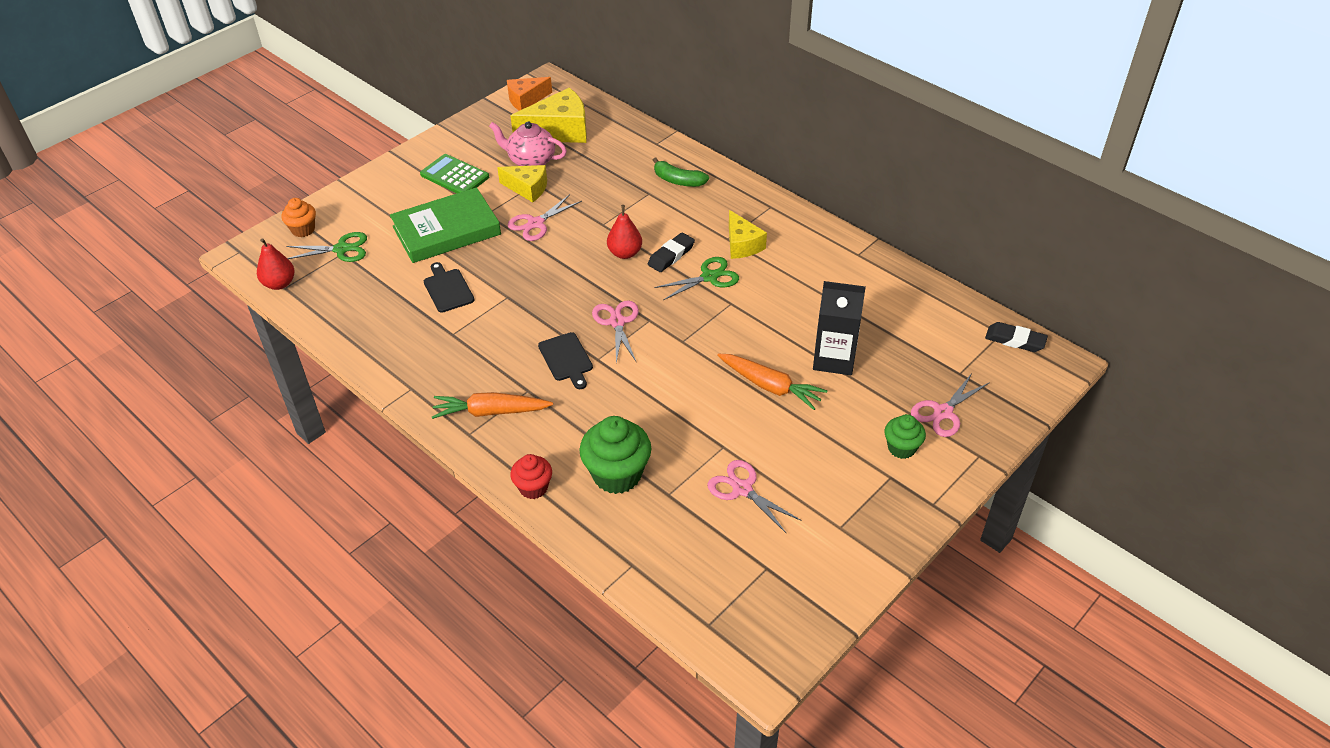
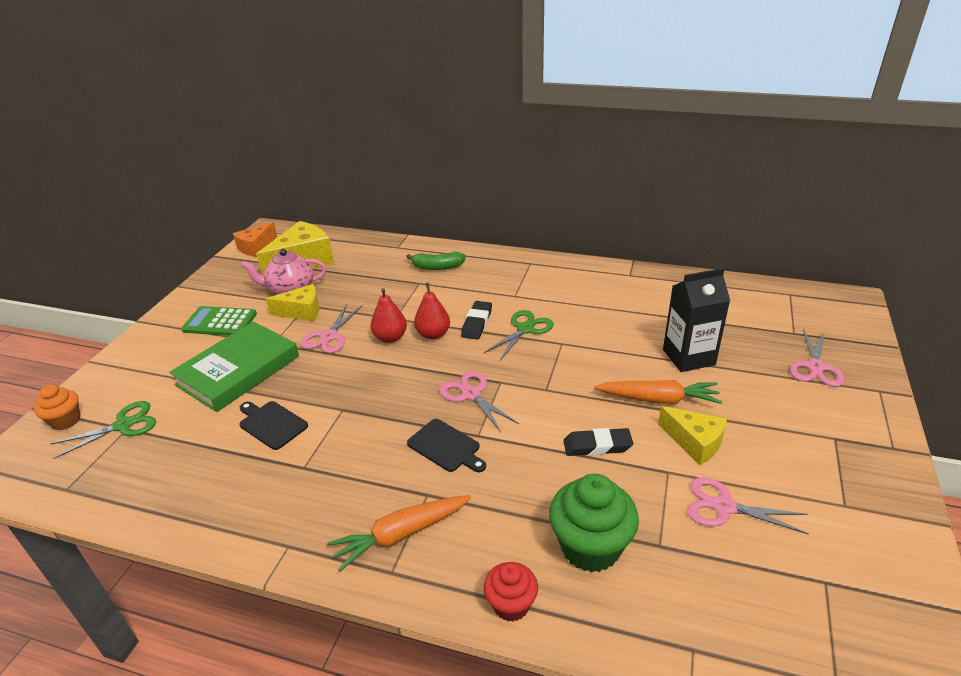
camera: 25 degrees left, 10 degrees down
red pear [257,238,295,290] -> red pear moved to [370,288,407,343]
yellow cheese [729,210,767,259] -> yellow cheese moved to [658,406,727,465]
green cupcake [885,414,926,459] -> none
black eraser [985,322,1048,352] -> black eraser moved to [564,428,633,456]

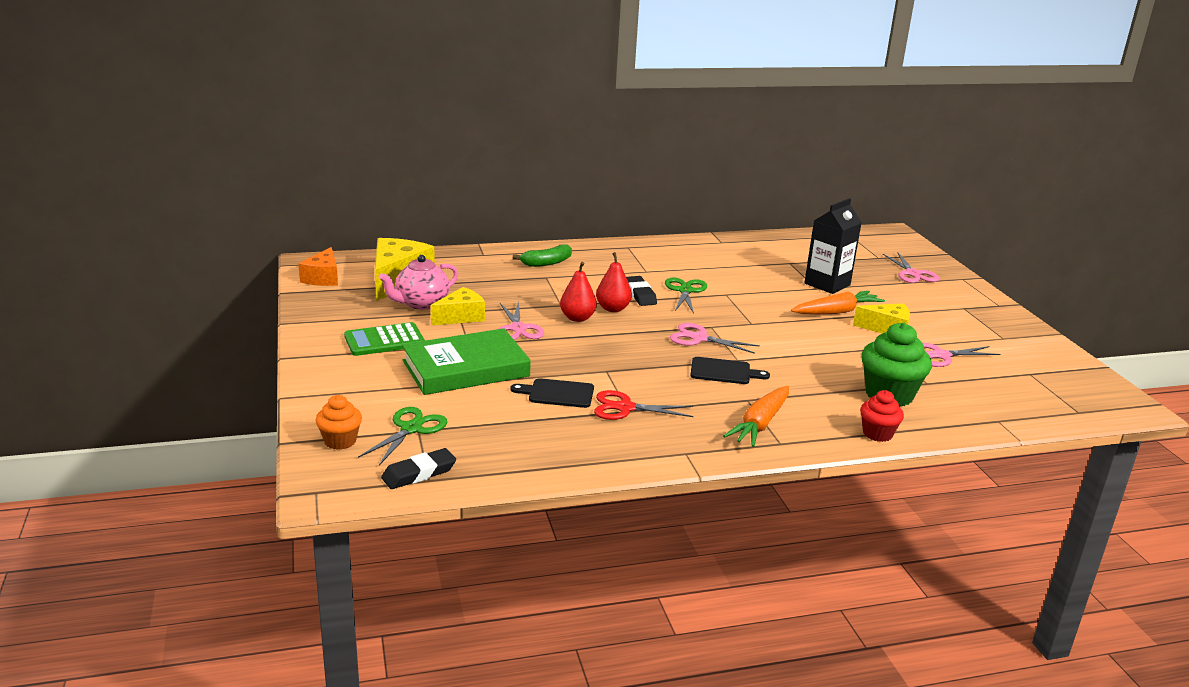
camera: 35 degrees left, 10 degrees down
green book [169,321,299,412] -> green book turned 60 degrees clockwise [402,328,531,395]
black eraser [564,428,633,456] -> black eraser moved to [381,448,456,489]
none -> red scissors [594,390,693,420]

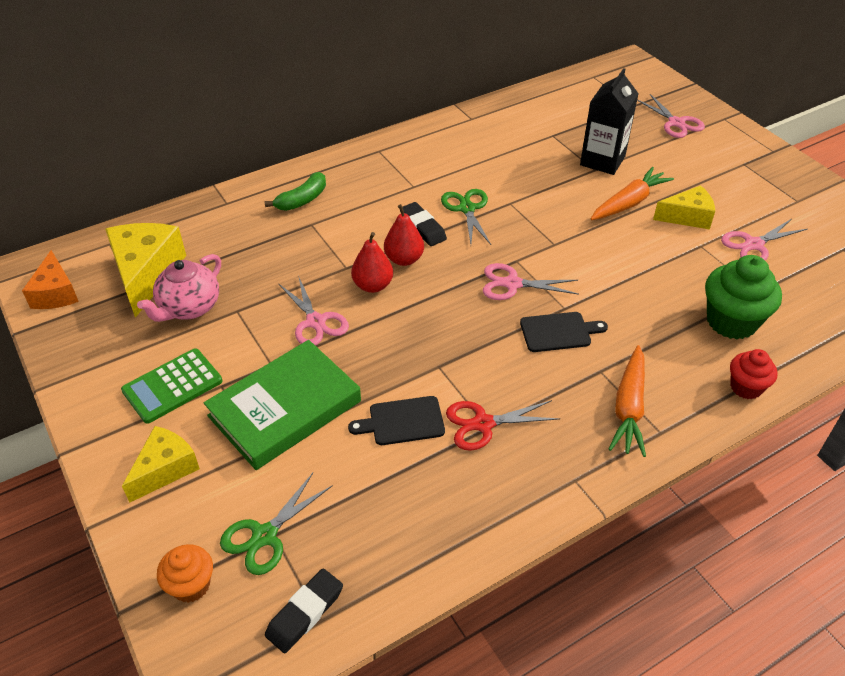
camera: 15 degrees left, 20 degrees up
green scissors [358,407,447,465] -> green scissors turned 150 degrees counterclockwise [220,473,333,575]
yellow cheese [431,287,485,325] -> yellow cheese moved to [122,426,200,503]

